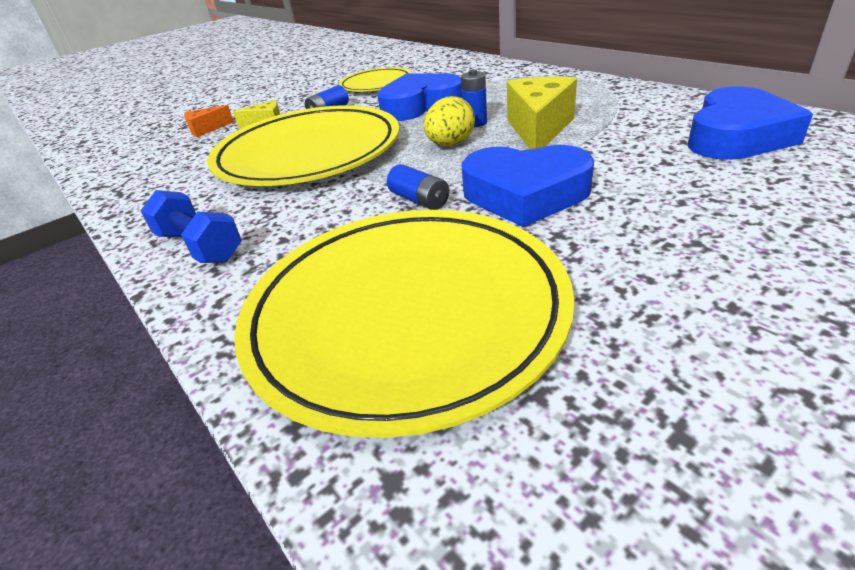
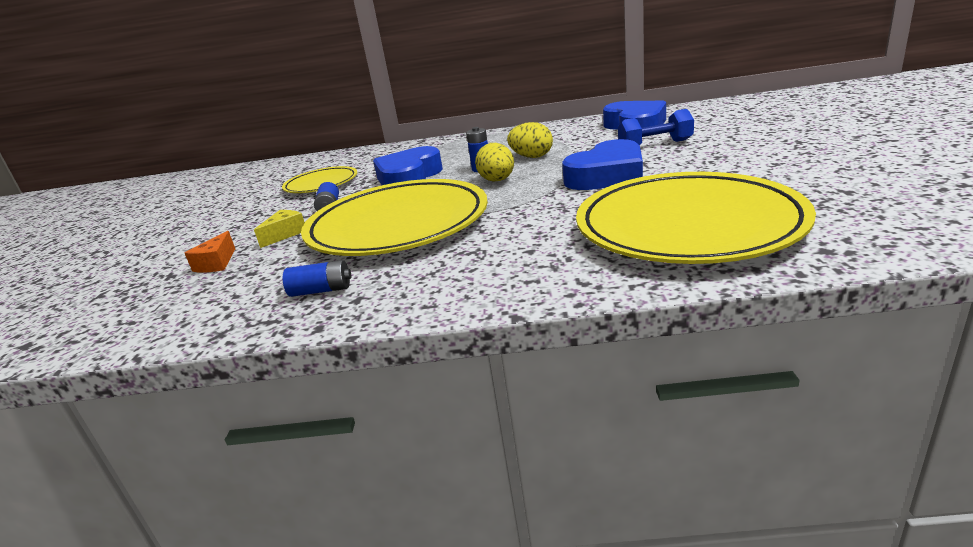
camera: 50 degrees left, 10 degrees down
blue dumbbell [140,190,242,263] -> blue dumbbell moved to [618,109,694,145]
blue battery [387,164,449,210] -> blue battery moved to [283,260,351,297]
yellow cheese [507,77,577,149] -> yellow egg [507,122,553,158]

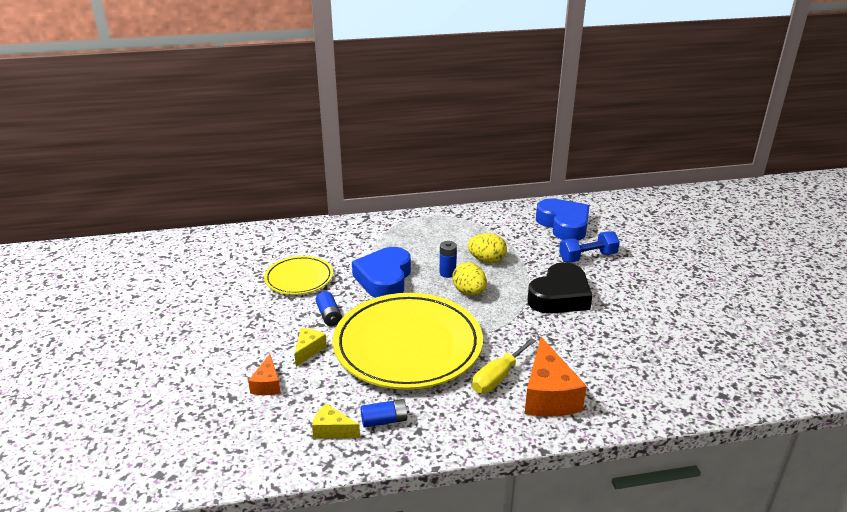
camera: 15 degrees left, 5 degrees up
blue heart [562,139,643,190] -> black heart [528,262,593,314]
yellow plate [576,172,816,264] -> none
none -> yellow cheese [312,403,360,439]
none -> yellow screwdriver [472,338,536,393]
none -> orange cheese [525,337,587,417]

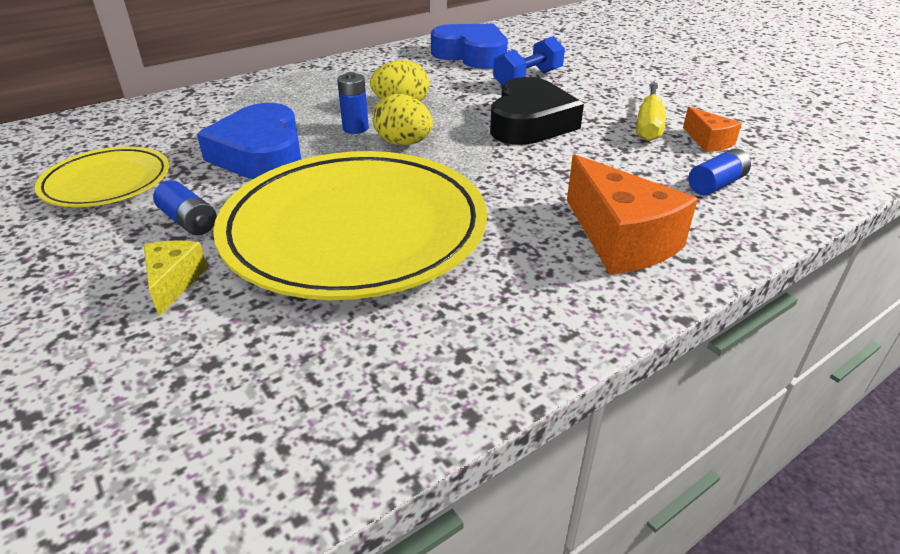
camera: 25 degrees left, 5 degrees up
orange cheese [248,354,281,395] -> orange cheese moved to [683,107,742,152]
yellow cheese [312,403,360,439] -> none
blue battery [361,399,409,428] -> blue battery moved to [688,148,751,195]
yellow screwdriver [472,338,536,393] -> yellow screwdriver moved to [636,84,666,141]

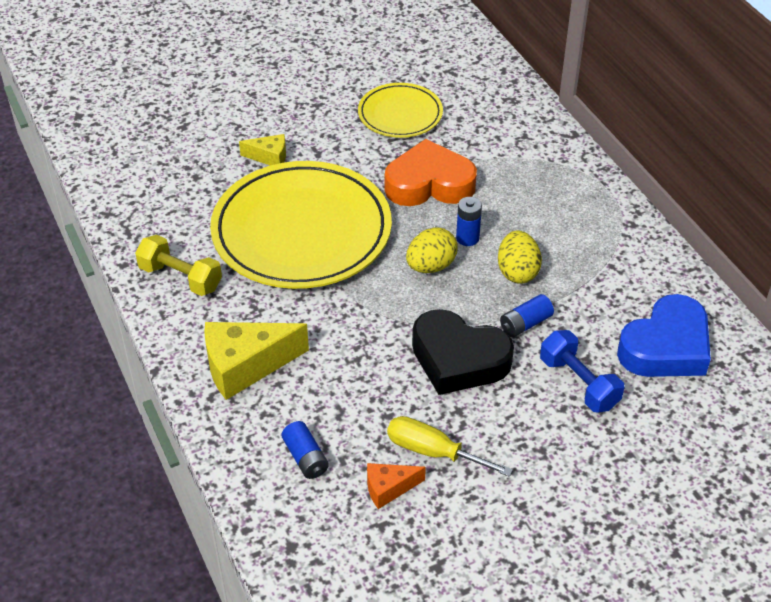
camera: 100 degrees right, 10 degrees up
blue battery [153,180,217,235] -> blue battery moved to [500,294,554,337]
blue heart [197,103,302,179] -> orange heart [385,139,477,206]
orange cheese [567,154,698,275] -> yellow cheese [204,322,309,400]
none -> yellow dumbbell [135,235,222,296]

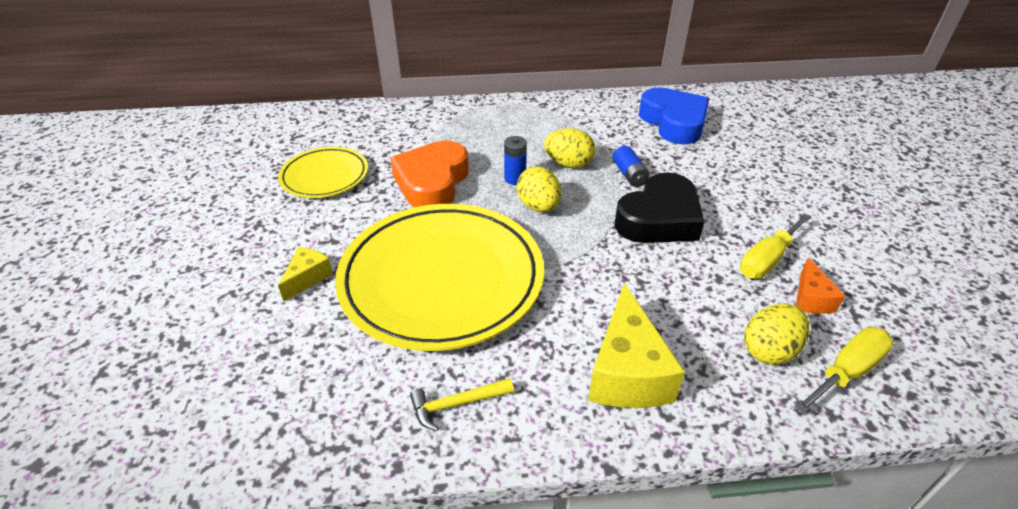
camera: 70 degrees left, 5 degrees down
yellow dumbbell [135,235,222,296] -> yellow hammer [410,378,514,431]
blue battery [281,421,329,479] -> yellow egg [744,304,809,365]
blue dumbbell [540,330,624,413] -> none
none -> yellow screwdriver [794,327,894,415]

